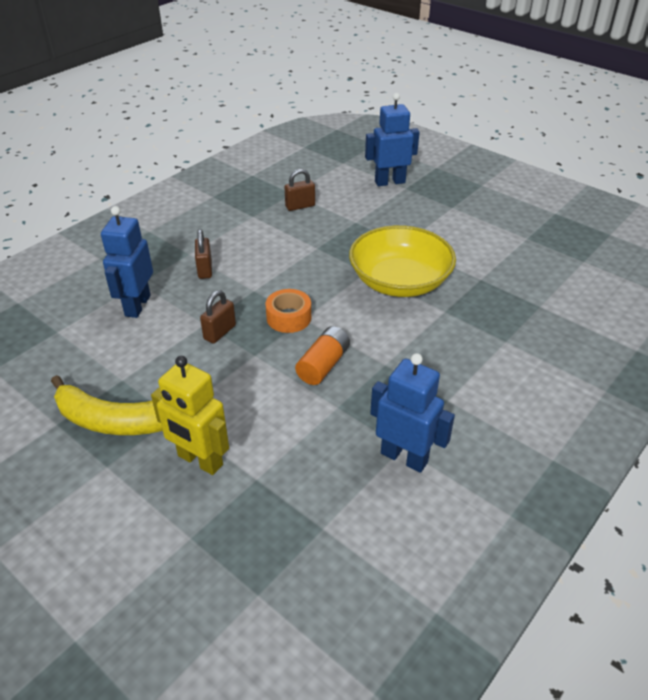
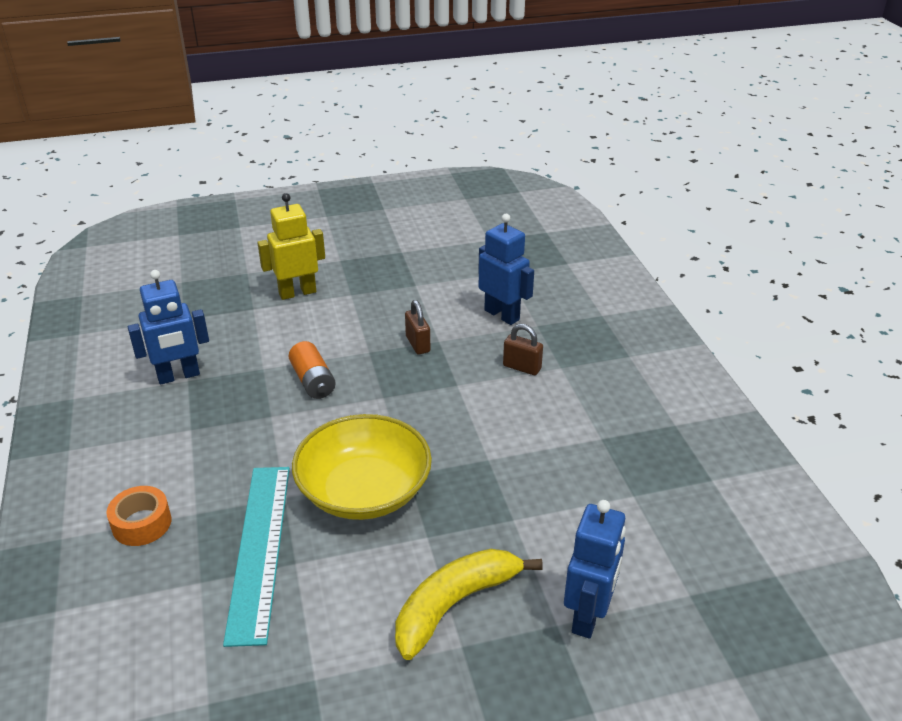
camera: 125 degrees right, 5 degrees down
yellow banana [51,375,163,435] -> yellow banana moved to [395,549,543,660]
orange tape [266,289,311,333] -> orange tape moved to [107,486,171,546]
brown padlock [284,169,315,211] -> none
none -> turquoise ruler [223,467,290,647]

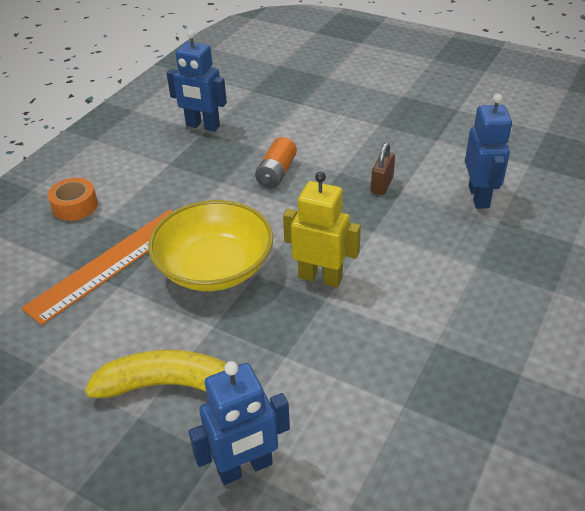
camera: 45 degrees right, 5 degrees up
turquoise ruler [223,467,290,647] -> orange ruler [22,209,173,325]
yellow robot [257,193,325,300] -> yellow robot moved to [283,172,361,288]
brown padlock [503,324,543,375] -> none

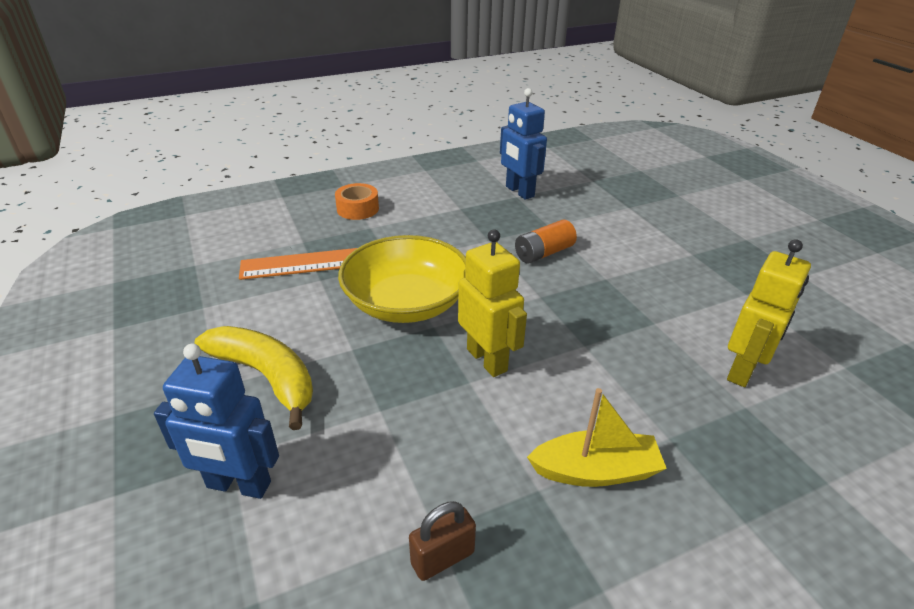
camera: 35 degrees right, 5 degrees down
brown padlock [371,143,395,195] -> brown padlock moved to [409,501,476,581]
blue robot [465,94,512,209] -> yellow robot [727,239,811,387]
none -> yellow boat [527,388,667,487]

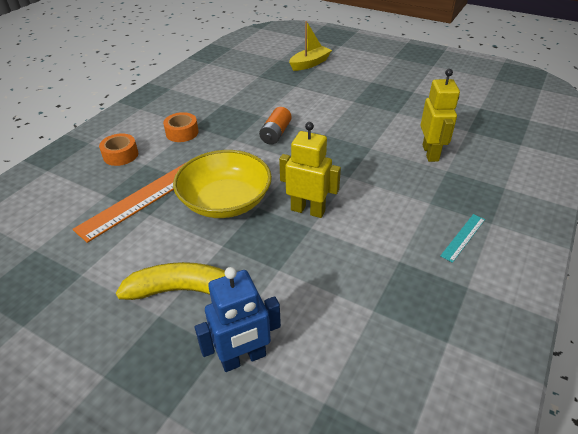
camera: 35 degrees left, 5 degrees up
brown padlock [409,501,476,581] -> none
blue robot [500,88,547,200] -> none
yellow boat [527,388,667,487] -> yellow boat moved to [289,21,332,71]
none -> orange tape [163,112,199,142]
none -> turquoise ruler [440,214,485,263]

